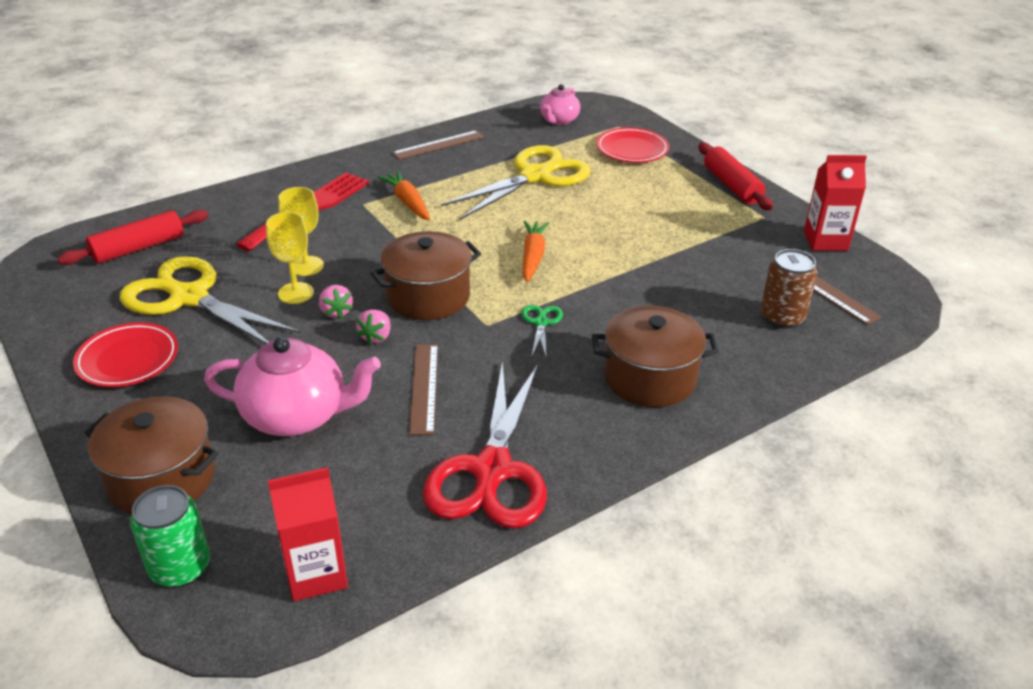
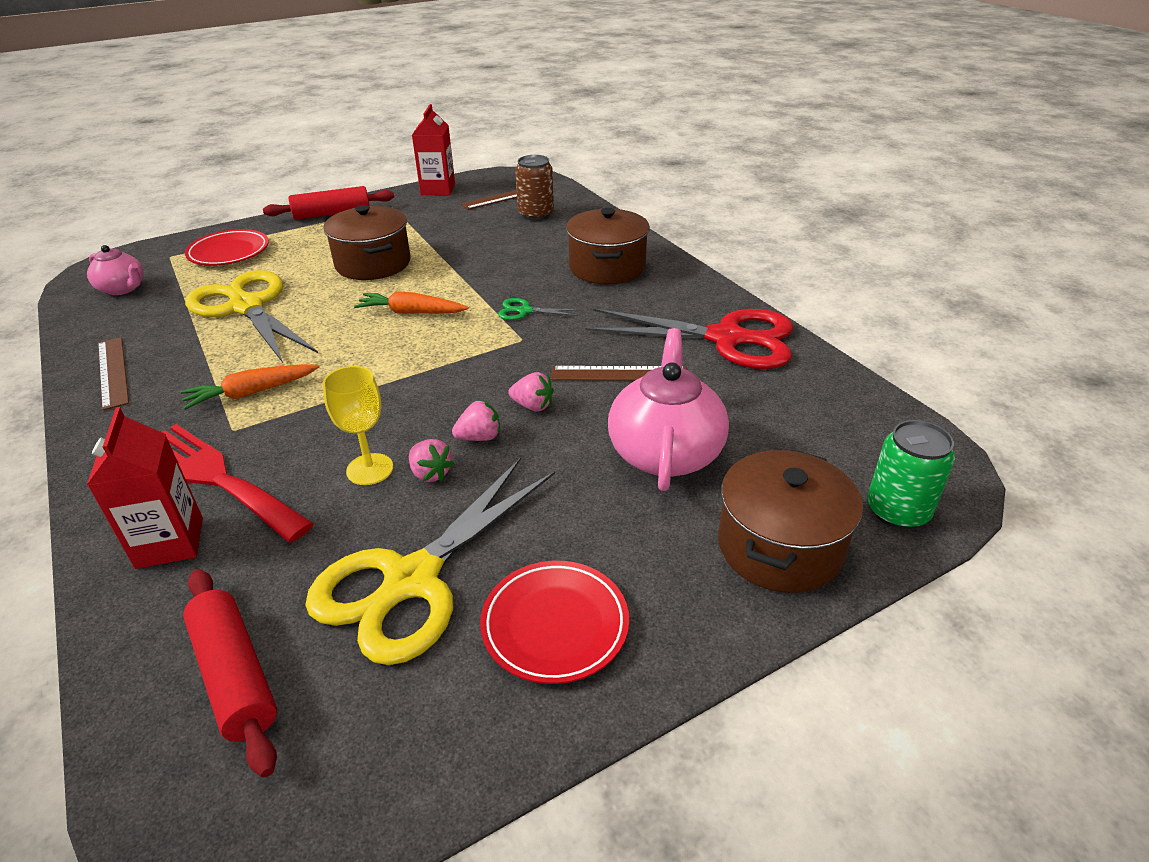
camera: 85 degrees left, 0 degrees up
yellow goblet [266,212,314,304] -> pink strawberry [409,439,454,482]
red carton [268,467,348,601] -> red carton moved to [87,407,203,569]
brown pot [370,231,481,320] -> brown pot moved to [323,205,411,280]

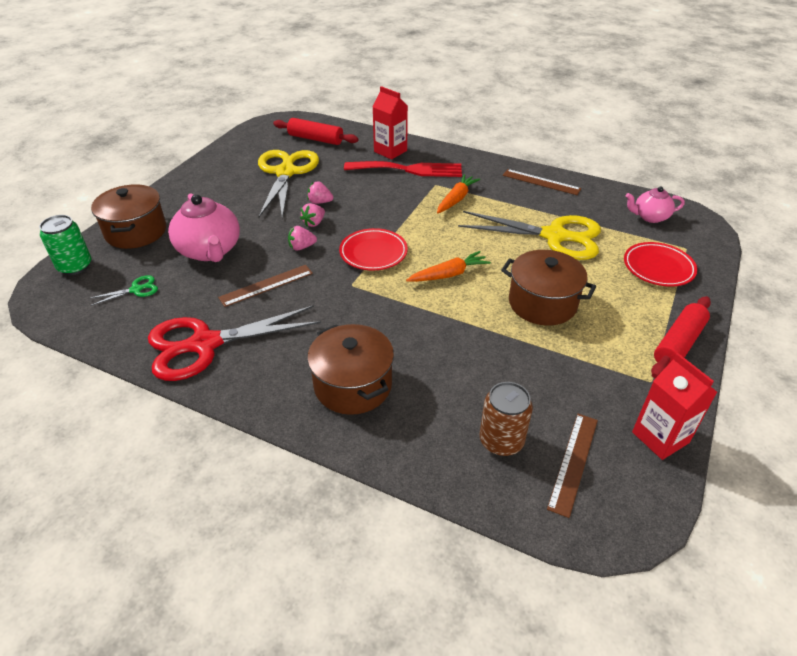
camera: 145 degrees right, 5 degrees up
yellow goblet [323,366,393,485] -> none
red plate [480,561,629,684] -> red plate moved to [339,228,408,271]
green scissors [498,298,580,320] -> green scissors moved to [89,275,158,306]

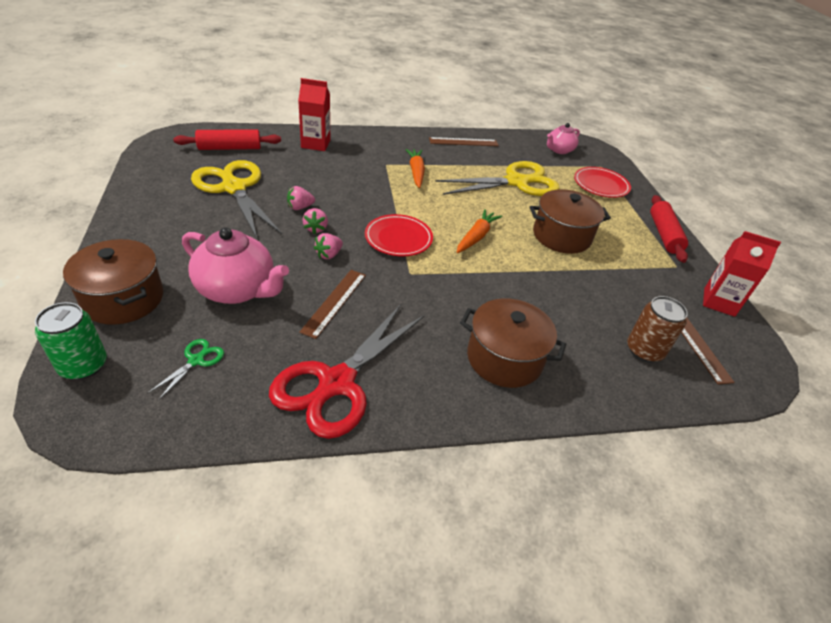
camera: 40 degrees left, 0 degrees up
red fork [344,161,462,177] -> none

